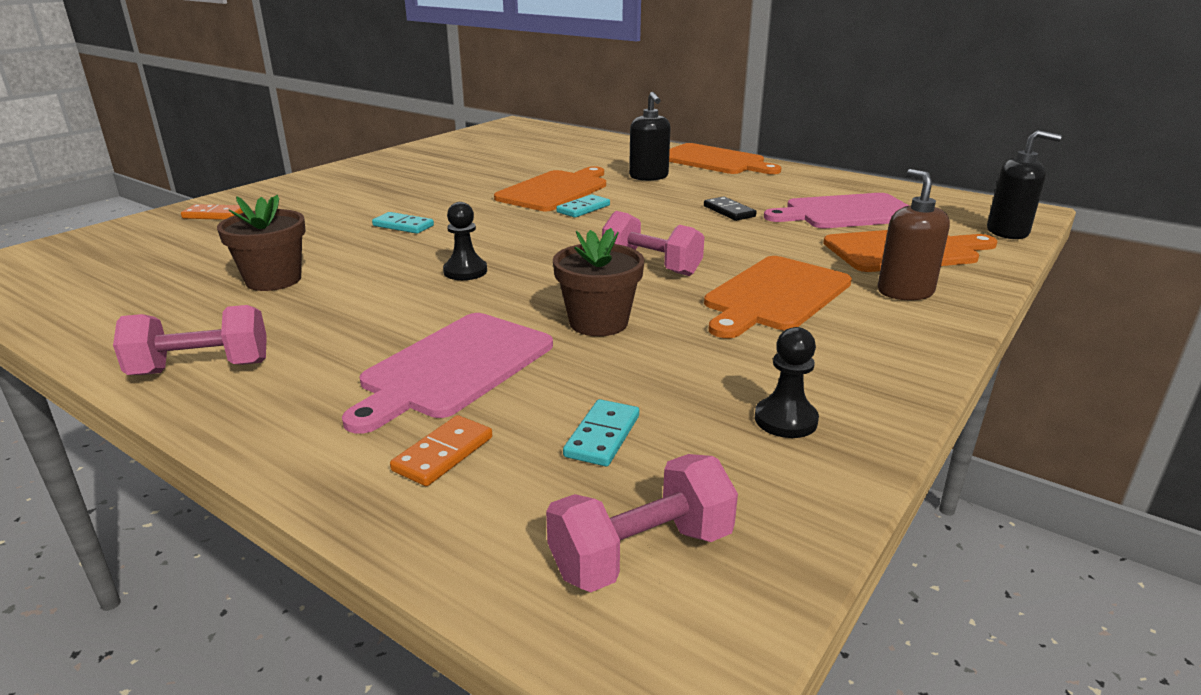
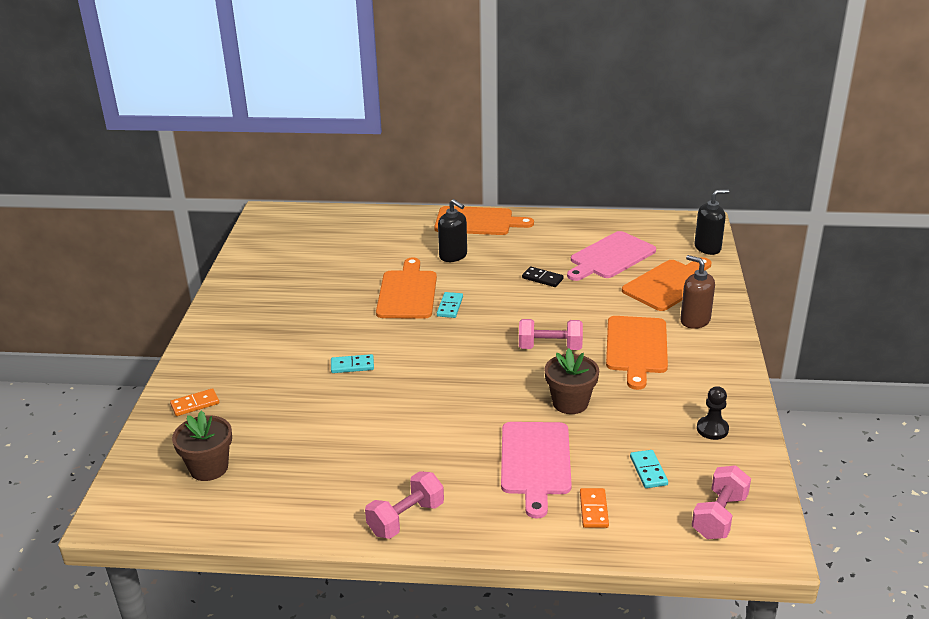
camera: 30 degrees left, 5 degrees up
brown flower pot [217,195,306,291] -> brown flower pot moved to [172,411,232,481]
black pawn [443,202,487,280] -> none

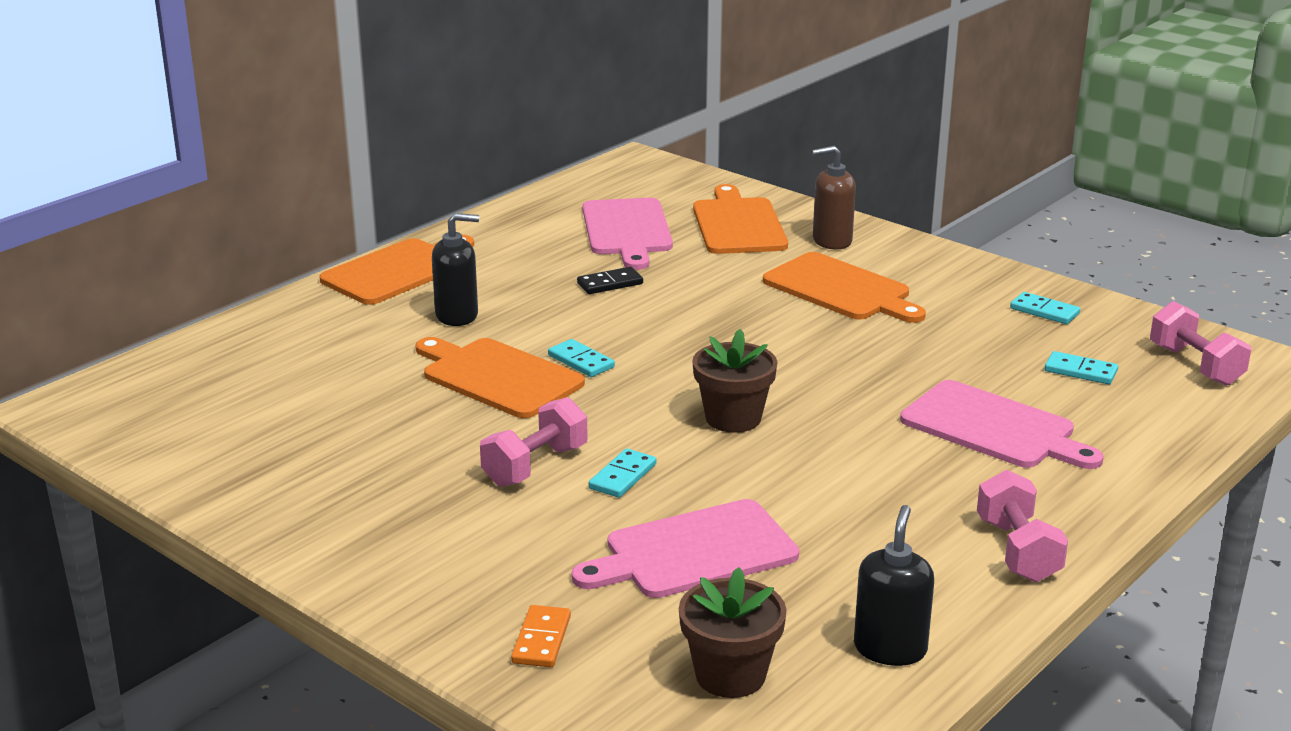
camera: 55 degrees left, 5 degrees down
pink dumbbell [519,319,583,350] -> pink dumbbell moved to [480,397,588,487]
brown flower pot [545,348,599,414] -> brown flower pot moved to [692,329,778,433]
orange domino [580,488,609,528] -> none
black soap dispenser [694,189,729,255] -> black soap dispenser moved to [854,505,934,666]
black pawn [697,386,729,440] -> turquoise domino [1010,292,1080,324]
none -> pink cutting board [571,499,799,598]

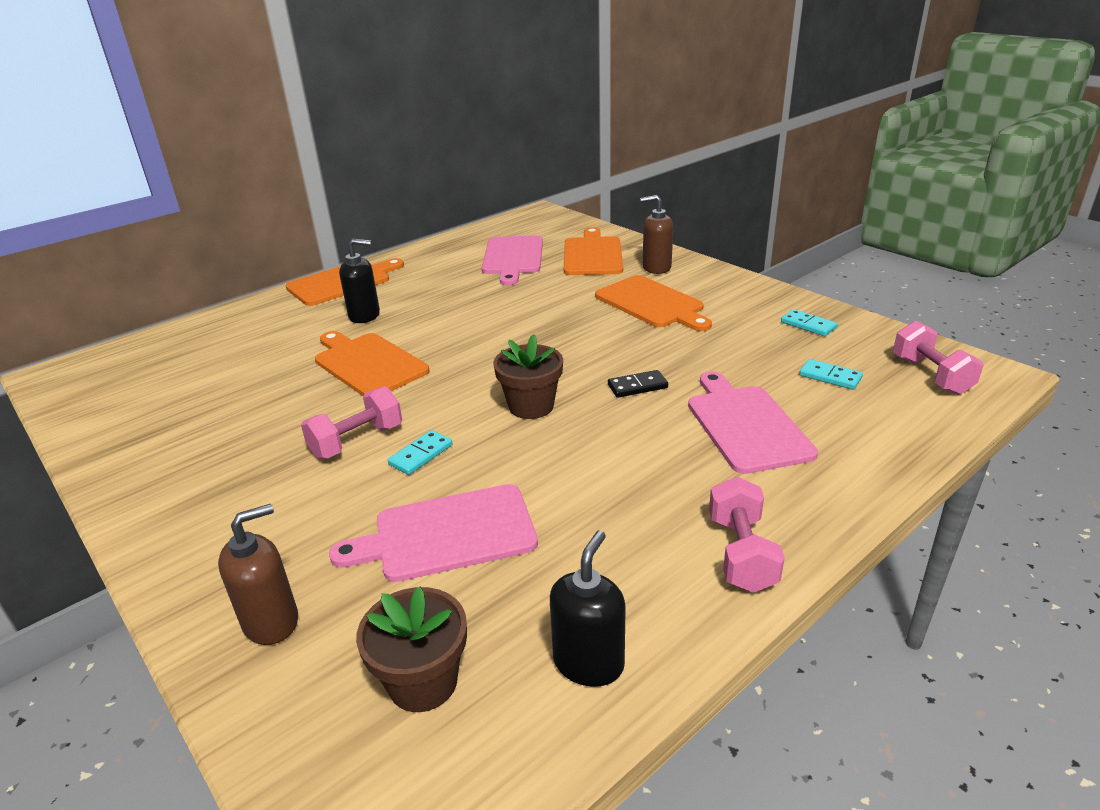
camera: 10 degrees right, 5 degrees up
orange domino [511,605,571,667] -> brown soap dispenser [218,504,298,645]
turquoise domino [548,339,615,377] -> none
black domino [577,267,643,294] -> black domino moved to [608,370,668,398]
pink cutting board [900,380,1104,469] -> pink cutting board turned 150 degrees counterclockwise [688,371,818,474]

